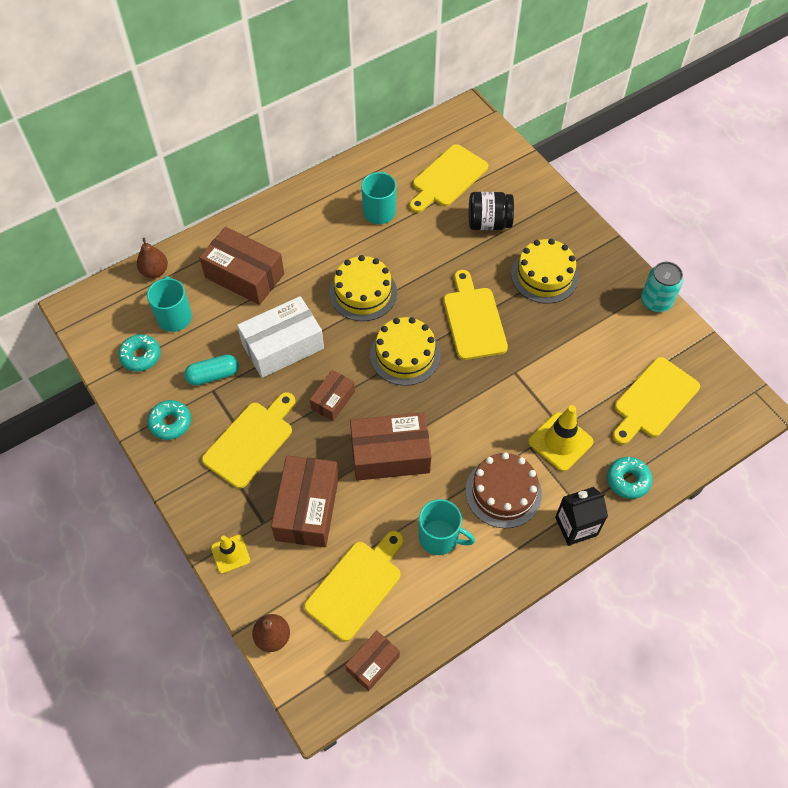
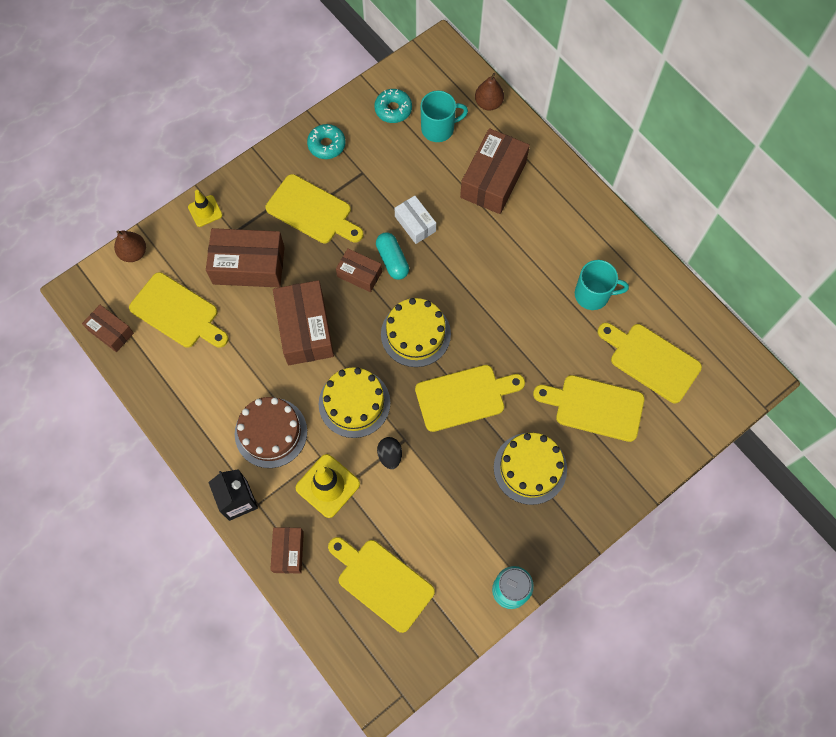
camera: 85 degrees right, 10 degrees up
turquoise capsule [184,354,239,386] -> turquoise capsule moved to [376,232,409,280]
white box [237,296,324,378] -> white box [394,196,436,244], size x0.56
yellow cake [329,255,397,321] -> yellow cake moved to [319,367,390,438]
turquoise mug [419,499,475,555] -> none
black jar [469,192,514,230] -> yellow cutting board [533,375,644,442]
turquoise donut [607,457,652,499] -> brown box [270,527,304,573]
none -> black egg [377,437,402,469]

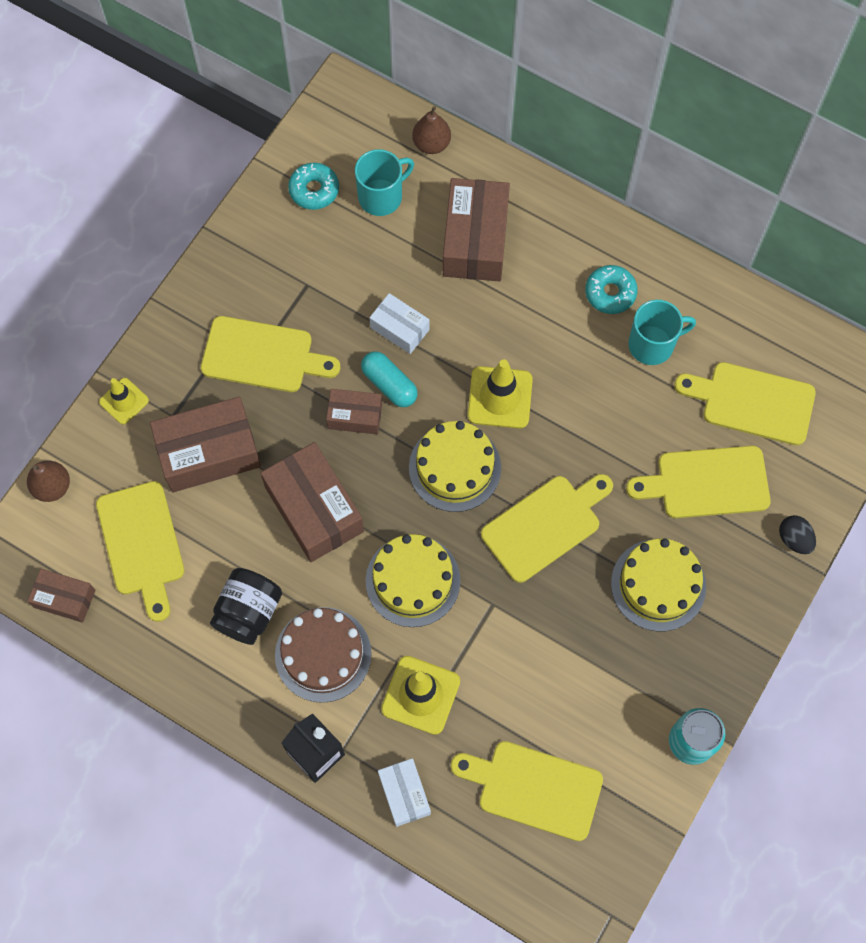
camera: 20 degrees left, 0 degrees up
yellow cutting board [129,272,228,348] -> yellow cutting board turned 60 degrees clockwise [96,481,184,622]
brown box [270,527,304,573] -> white box [378,758,431,827]
turquoise donut [307,124,346,159] -> turquoise donut moved to [585,265,638,314]
black egg [377,437,402,469] -> black egg moved to [779,515,816,554]
none -> black jar [210,568,282,645]
none -> yellow traffic cone [468,359,533,428]

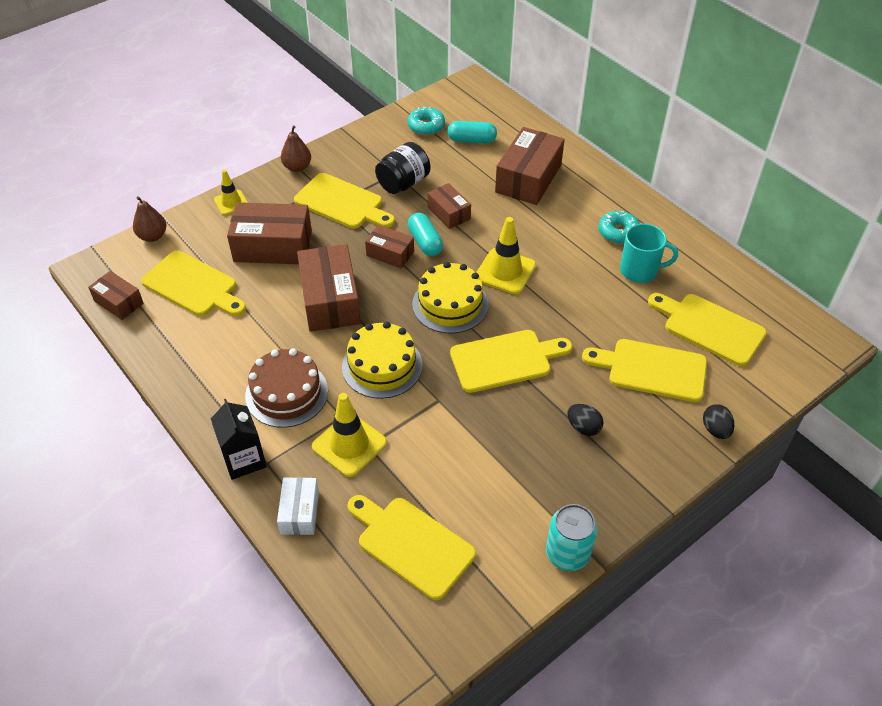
camera: 20 degrees right, 20 degrees down
yellow cutting board [96,481,184,622] -> yellow cutting board turned 60 degrees counterclockwise [141,251,246,316]
black jar [210,568,282,645] -> black jar moved to [375,142,430,194]
turquoise mug [355,149,414,216] -> turquoise capsule [447,121,497,143]
white box [370,293,430,354] -> brown box [428,183,471,229]
brown pear [412,106,451,154] -> brown pear moved to [281,126,311,172]
yellow cake [611,538,706,631] -> black egg [567,404,603,436]

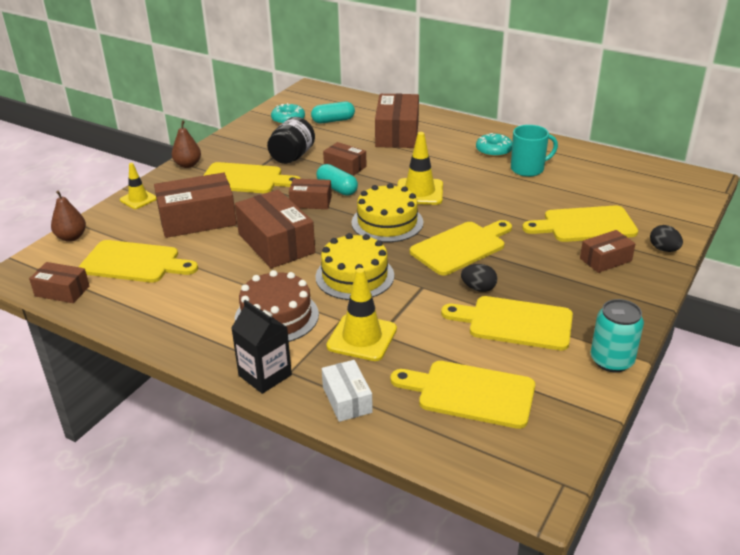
camera: 20 degrees left, 15 degrees down
black egg [567,404,603,436] -> black egg moved to [461,264,497,292]
yellow cutting board [648,293,767,366] -> yellow cutting board moved to [441,296,573,350]
none -> brown box [580,230,636,273]

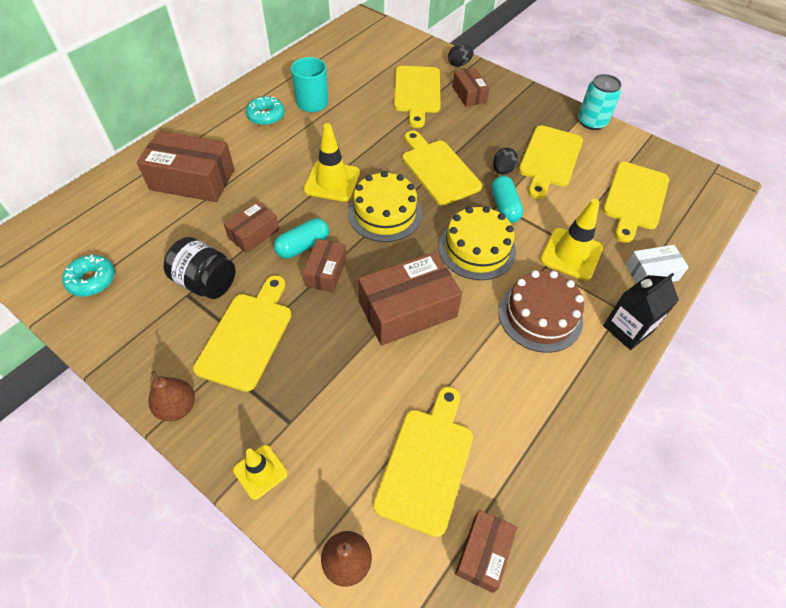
camera: 85 degrees left, 20 degrees up
brown box [154,172,237,238] -> none
turquoise capsule [311,102,355,123] -> turquoise capsule moved to [491,176,523,223]

